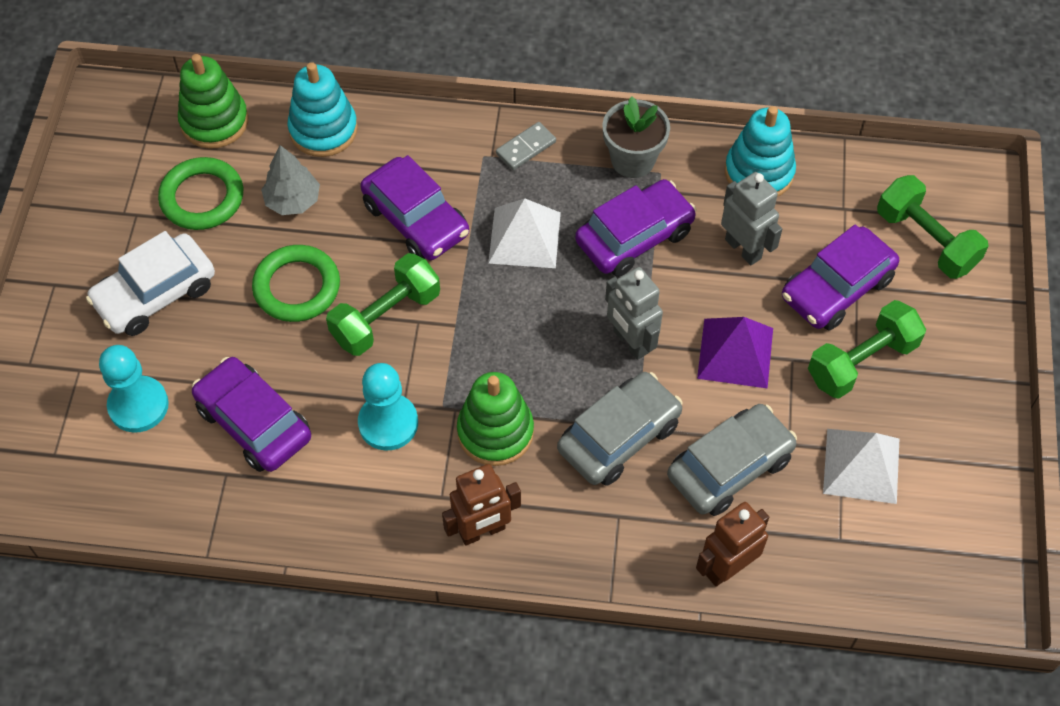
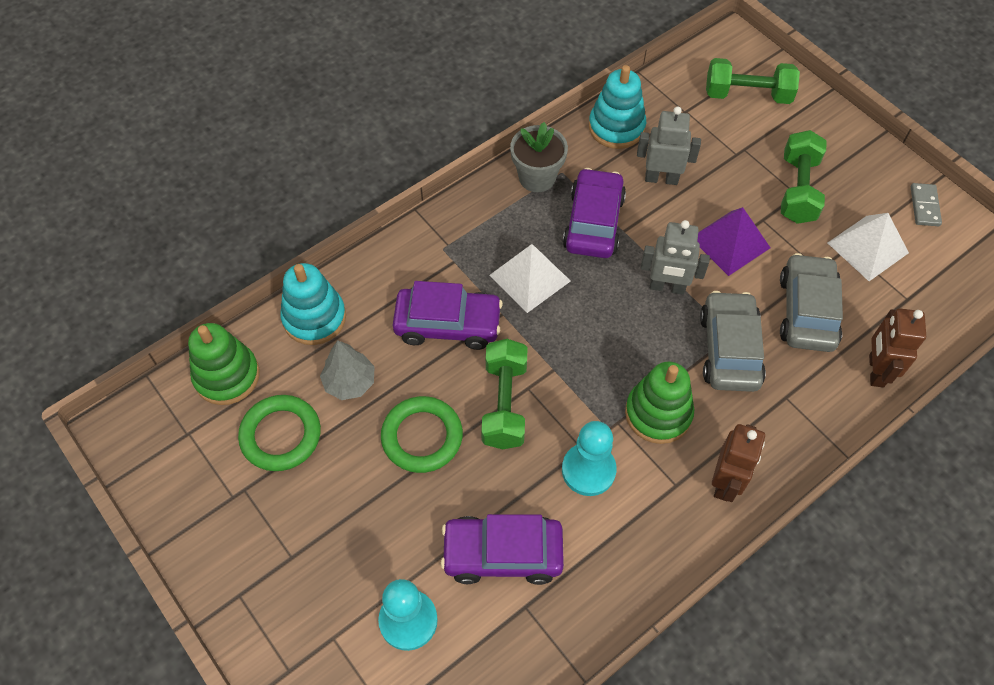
camera: 45 degrees left, 0 degrees up
white car [86,231,215,336] -> none
grey domino [496,122,556,170] -> grey domino moved to [911,183,942,226]
purple car [782,225,899,331] -> none

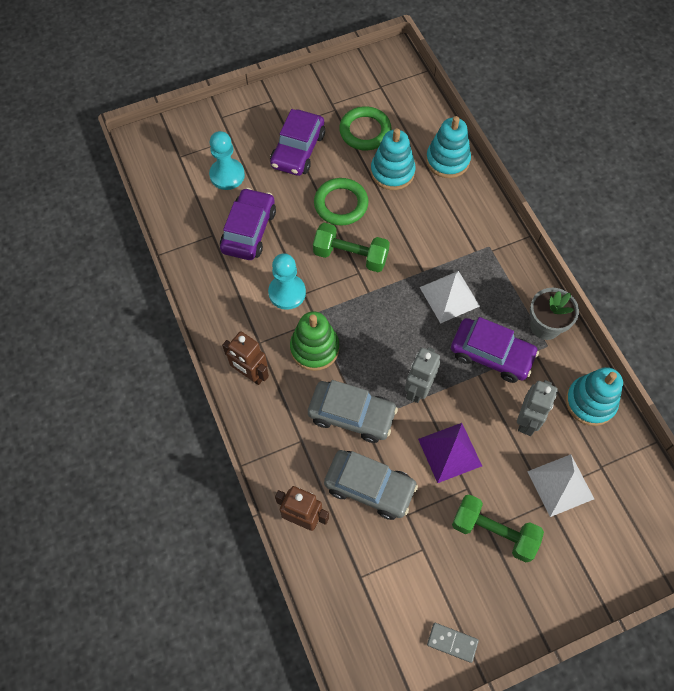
camera: 105 degrees right, 5 degrees up
green stacking toy [188,323,260,405] -> none
grey tree [320,340,375,400] -> turquoise stacking toy [371,128,416,190]
purple car [393,281,503,350] -> purple car moved to [270,109,325,176]
green dumbbell [706,58,800,104] -> none
white pyramid [828,213,909,281] -> white pyramid moved to [527,454,594,517]

